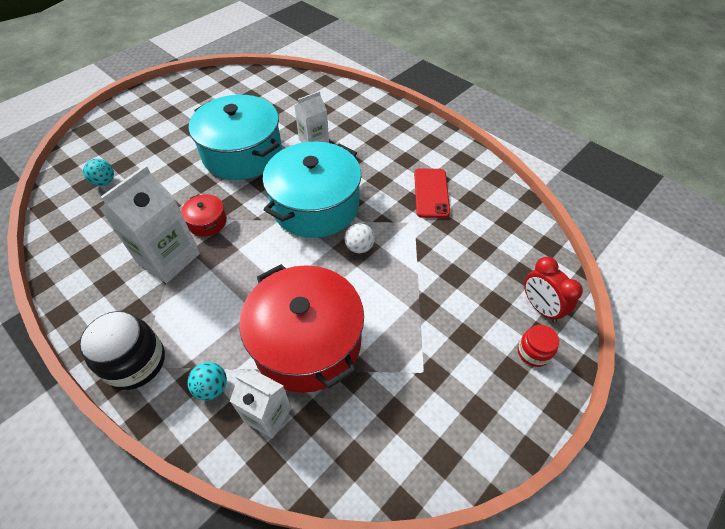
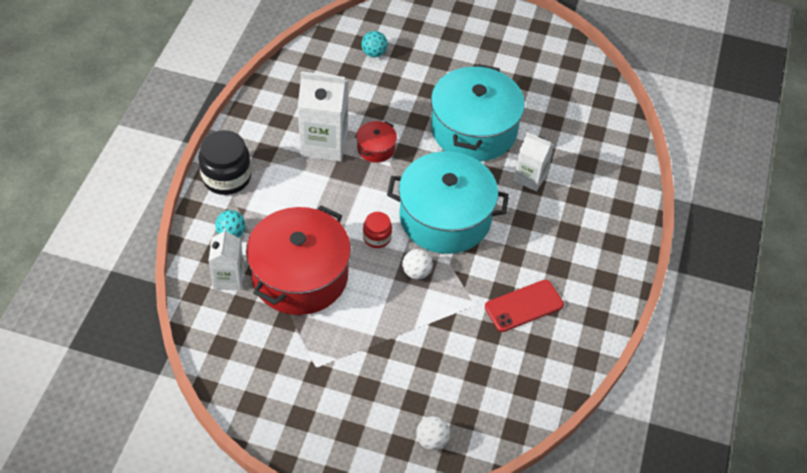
camera: 60 degrees right, 0 degrees up
red jar [518,325,559,367] -> red jar moved to [363,212,392,248]
red clock [524,257,583,323] -> white ball [416,416,450,450]

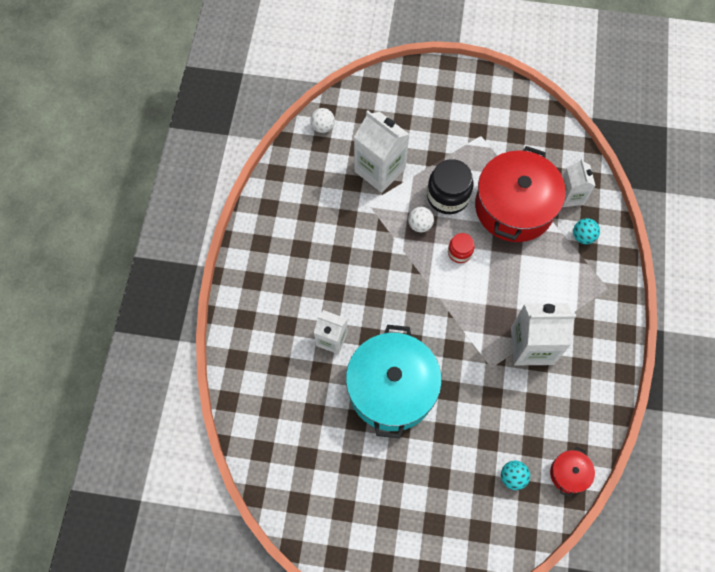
camera: 175 degrees right, 15 degrees up
black jar [198,130,251,195] -> black jar moved to [427,159,473,214]
red pot [356,121,397,163] -> red pot moved to [550,447,595,497]
turquoise pot [387,151,509,254] -> none
white ball [416,416,450,450] -> white ball moved to [310,108,335,133]
red phone [485,280,564,332] -> none
none -> white carton [354,111,410,193]

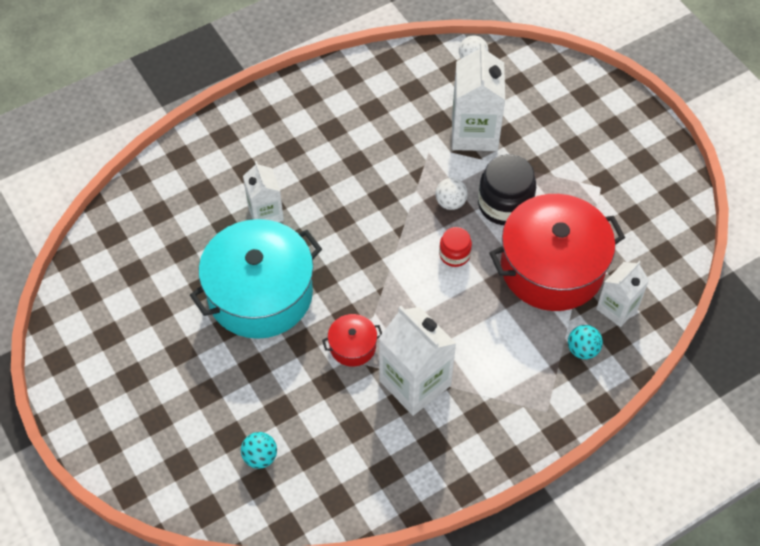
camera: 50 degrees right, 10 degrees down
red pot [550,447,595,497] -> red pot moved to [322,314,382,367]

